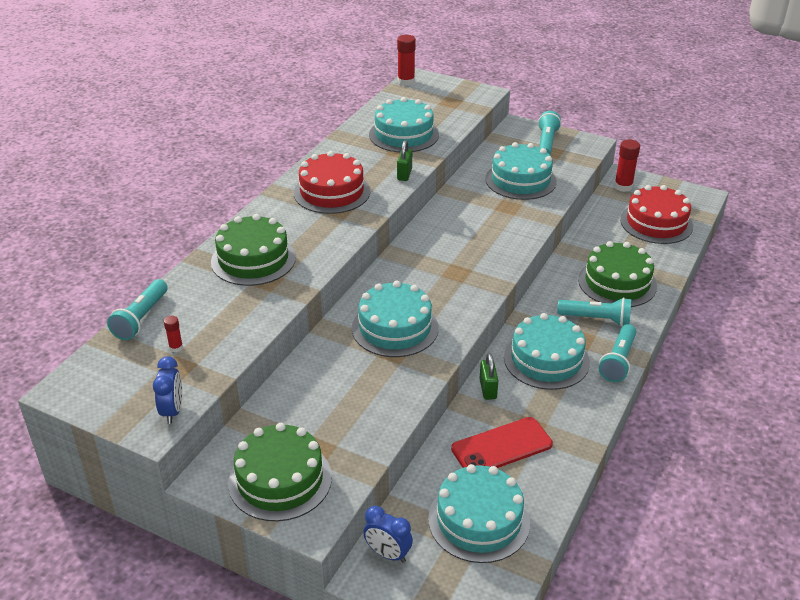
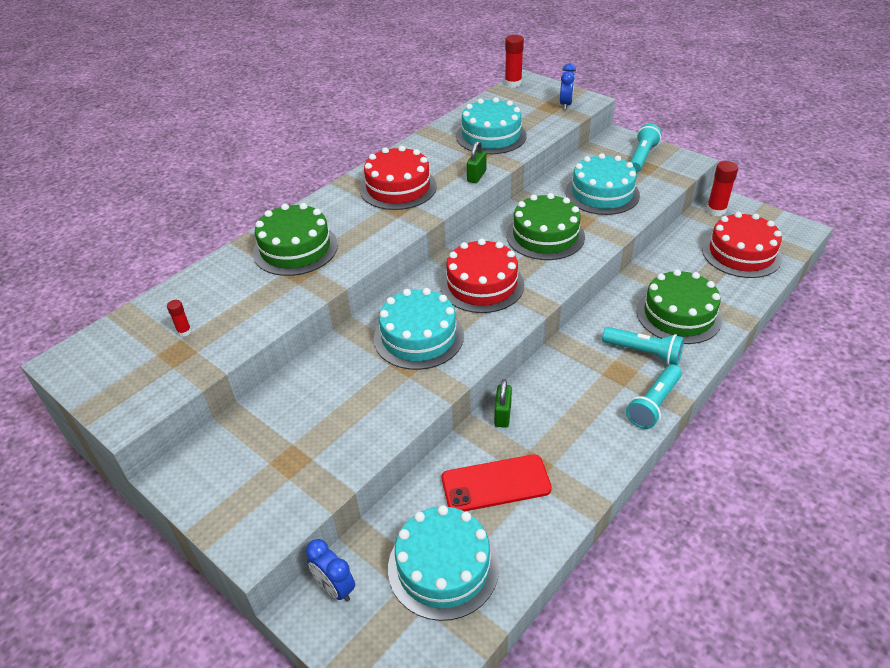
camera: 15 degrees right, 5 degrees up
turquoise flashlight [107,279,168,340] -> none
blue clock [153,356,182,424] -> blue clock moved to [560,63,576,110]
green cake [228,423,332,521] -> green cake moved to [506,193,585,260]
turquoise cake [504,313,590,390] -> none
none -> red cake [440,239,524,313]

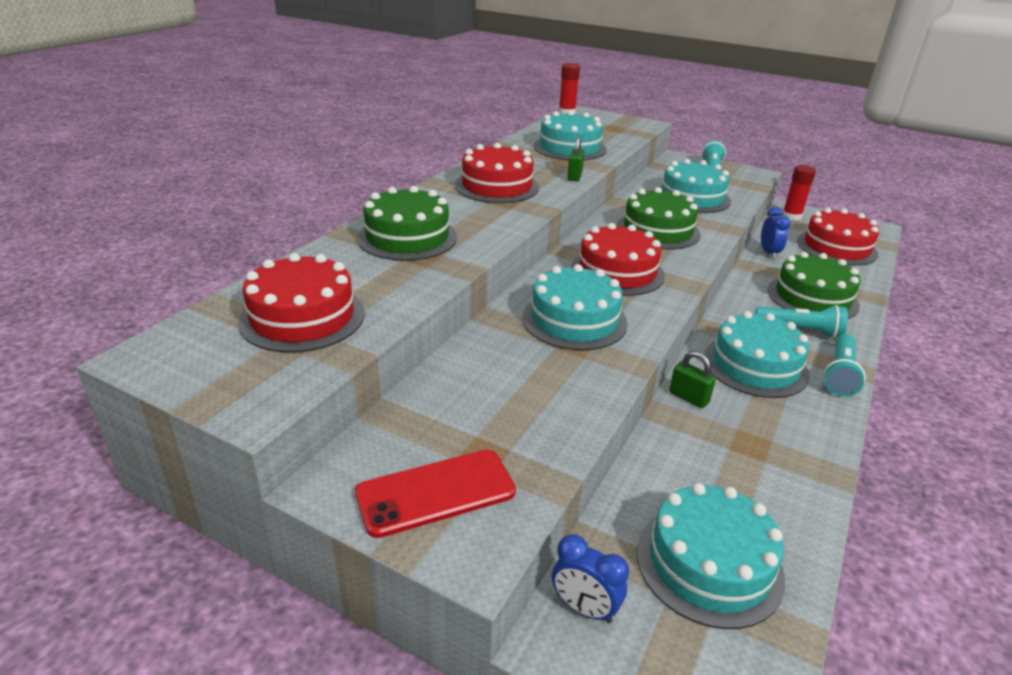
camera: 15 degrees left, 10 degrees down
red glue stick [167,300,191,337] -> red cake [238,253,365,352]
red phone [442,454,552,511] -> red phone moved to [355,449,516,538]
green padlock [494,379,512,428] -> green padlock turned 45 degrees counterclockwise [669,351,716,408]
blue clock [560,63,576,110] -> blue clock moved to [761,207,791,259]
none -> turquoise cake [704,311,810,398]

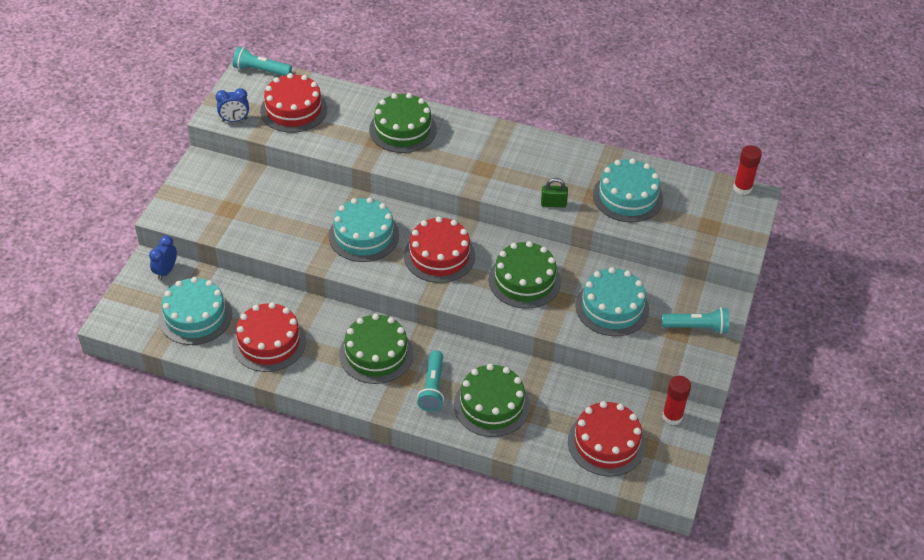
camera: 80 degrees right, 15 degrees up
red phone [355,449,516,538] -> none
red cake [455,143,539,203] -> red cake moved to [232,302,306,372]
green padlock [669,351,716,408] -> none
turquoise cake [704,311,810,398] -> green cake [339,314,413,384]
blue clock [761,207,791,259] -> blue clock moved to [215,88,249,122]
turquoise flashlight [823,334,866,397] -> turquoise flashlight moved to [233,47,292,76]

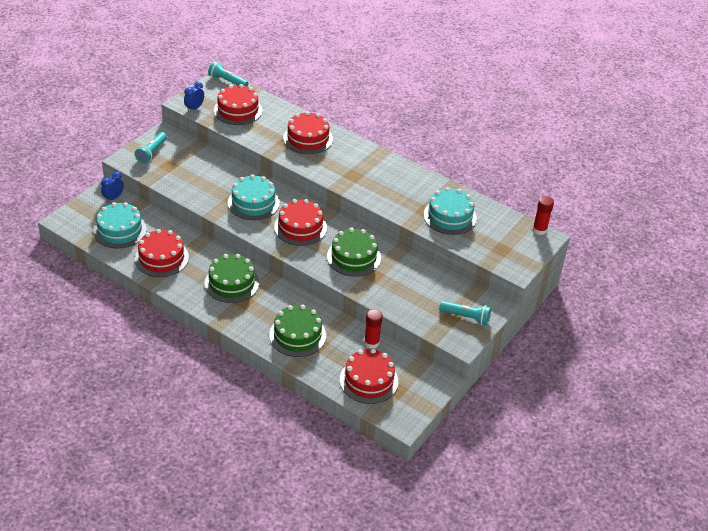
camera: 15 degrees right, 5 degrees down
blue clock [215,88,249,122] -> blue clock turned 120 degrees clockwise [184,82,204,112]
green cake [369,93,437,153] -> red cake [283,111,333,154]
turquoise flashlight [417,350,444,411] -> turquoise flashlight moved to [135,132,167,163]
green padlock [541,178,568,207] -> none
turquoise cake [576,267,649,336] -> none
red glue stick [662,376,691,425] -> red glue stick moved to [364,309,383,348]

